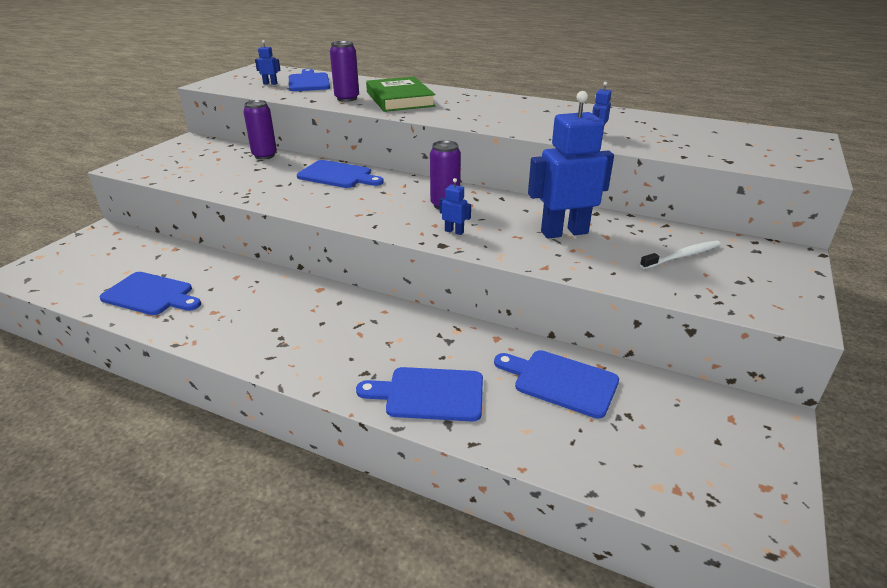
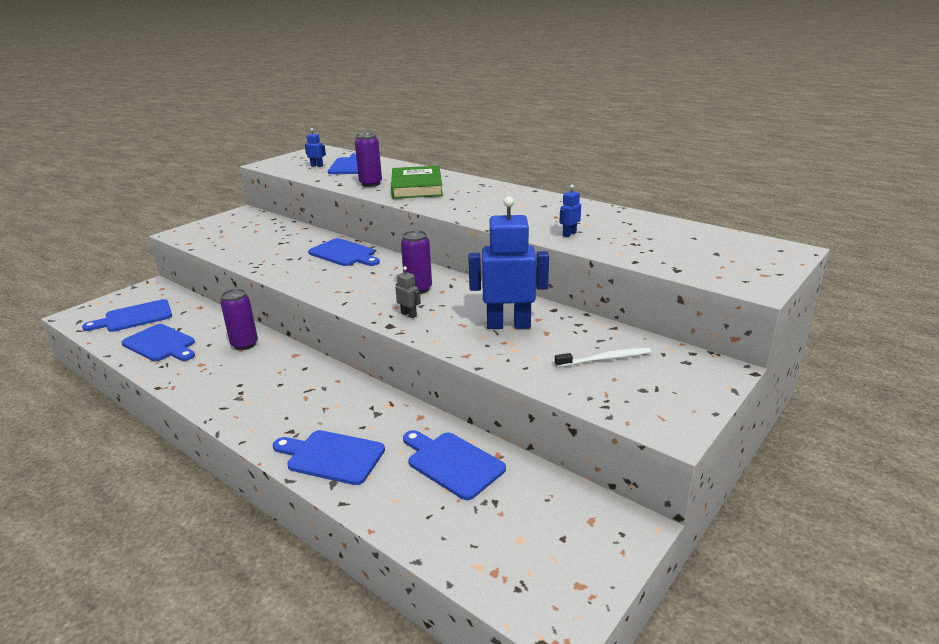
camera: 15 degrees right, 5 degrees down
purple can [243,100,277,159] -> purple can moved to [220,289,258,350]
blue robot [440,178,471,235] -> grey robot [395,266,421,318]
none -> blue cutting board [82,299,172,332]

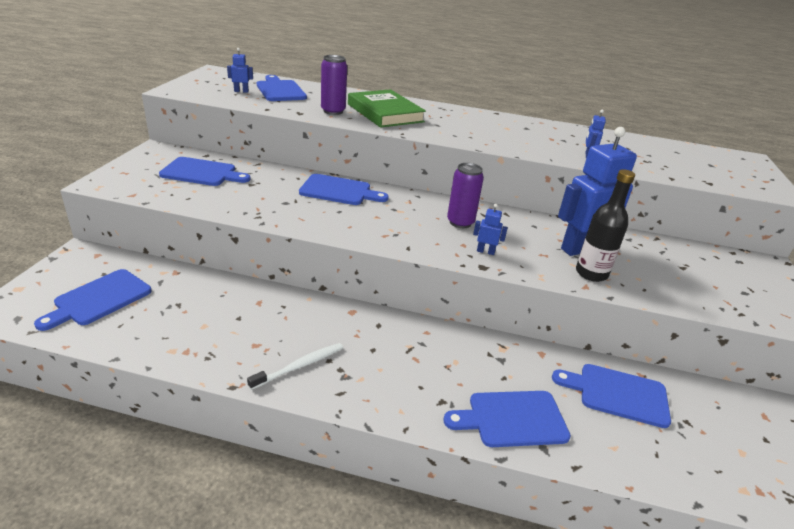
camera: 30 degrees left, 5 degrees up
blue cutting board [121,324,195,361] -> blue cutting board moved to [159,157,251,186]
purple can [220,289,258,350] -> none
grey robot [395,266,421,318] -> blue robot [473,204,508,255]
white toothbrush [555,348,652,367] -> white toothbrush moved to [247,343,343,390]
none -> black bottle [576,169,635,282]

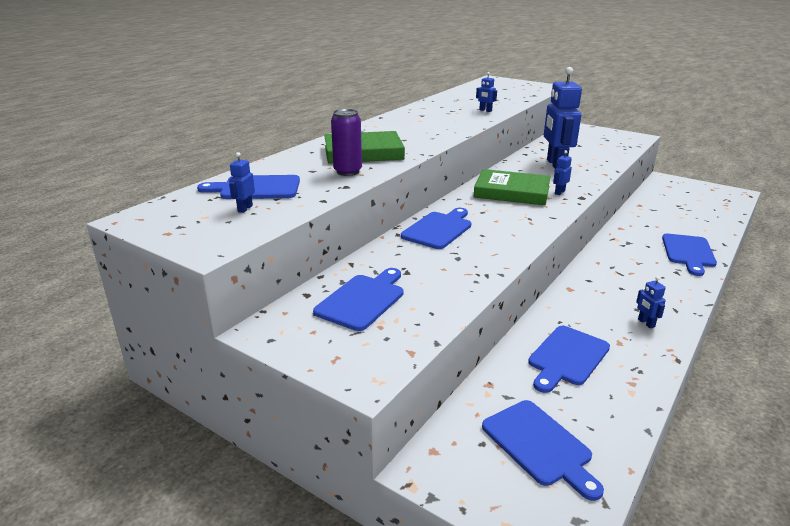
camera: 65 degrees left, 5 degrees down
white toothbrush [247,343,343,390] -> blue robot [636,276,666,329]
purple can [447,163,484,228] -> green book [474,169,551,205]
blue cutting board [552,364,671,428] -> blue cutting board moved to [528,326,610,393]
black bottle [576,169,635,282] -> none

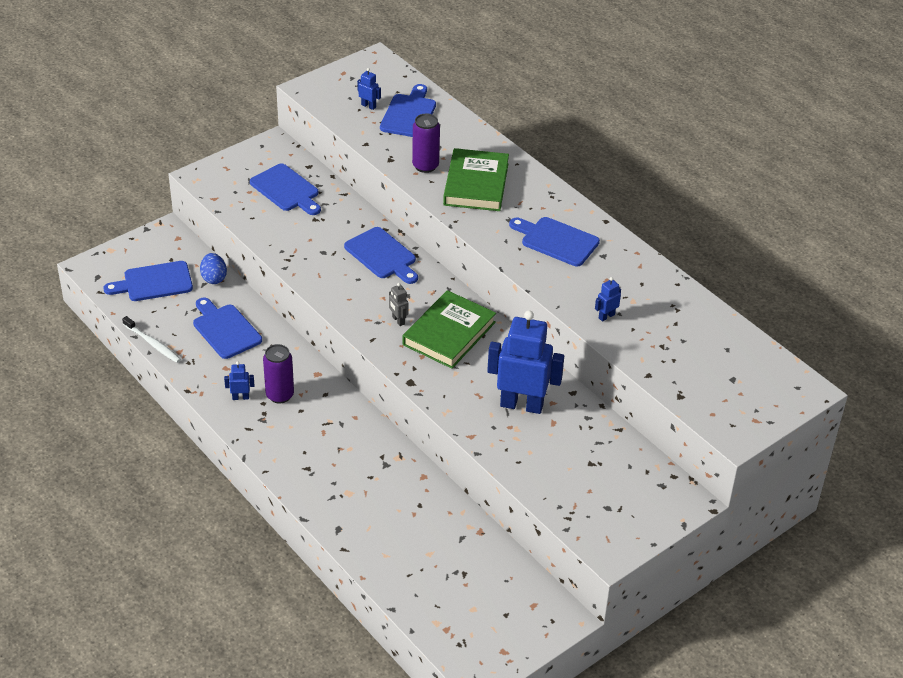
camera: 105 degrees right, 15 degrees up
blue robot [553,150,572,195] -> none
blue cutting board [662,234,717,276] -> blue cutting board moved to [509,217,600,266]
none -> white toothbrush [122,316,181,363]
none -> blue egg [200,253,227,284]
none -> purple can [263,344,294,403]
none -> grey robot [389,283,409,326]

